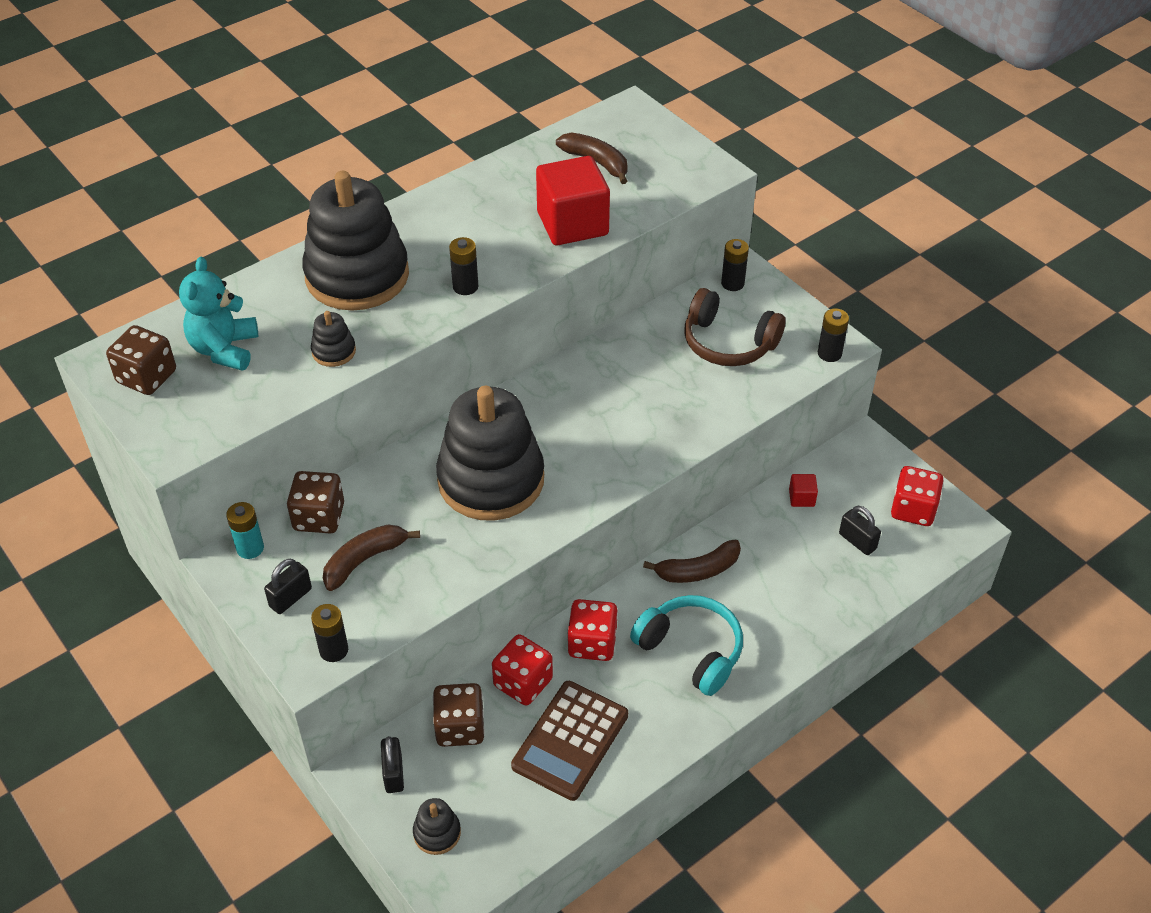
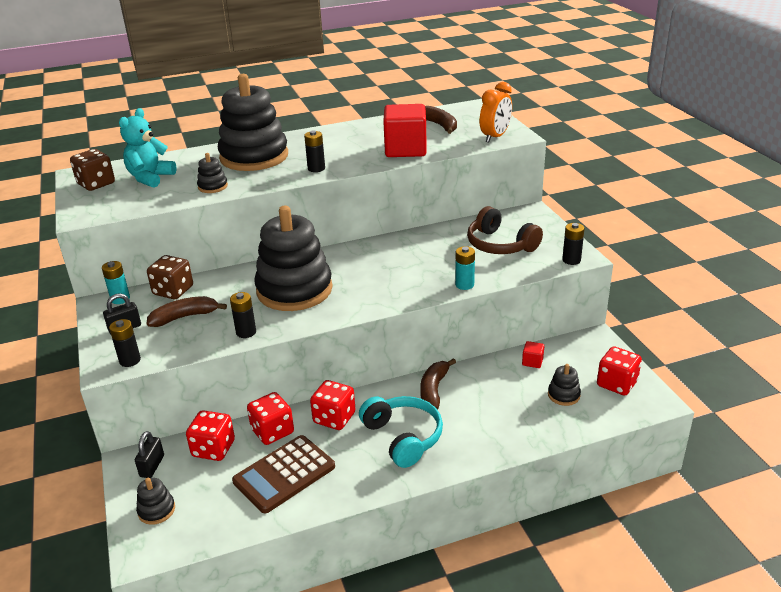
camera: 20 degrees right, 15 degrees down
brown dice [433,683,485,747] -> red dice [186,410,235,461]
brown banana [643,540,741,583] -> brown banana turned 105 degrees clockwise [420,358,456,410]
black battery [721,239,749,291] -> black battery moved to [230,292,256,338]
black padlock [839,506,881,555] -> black stacking toy [548,364,581,406]
none -> turquoise battery [455,246,475,290]
none -> orange clock [480,82,512,142]

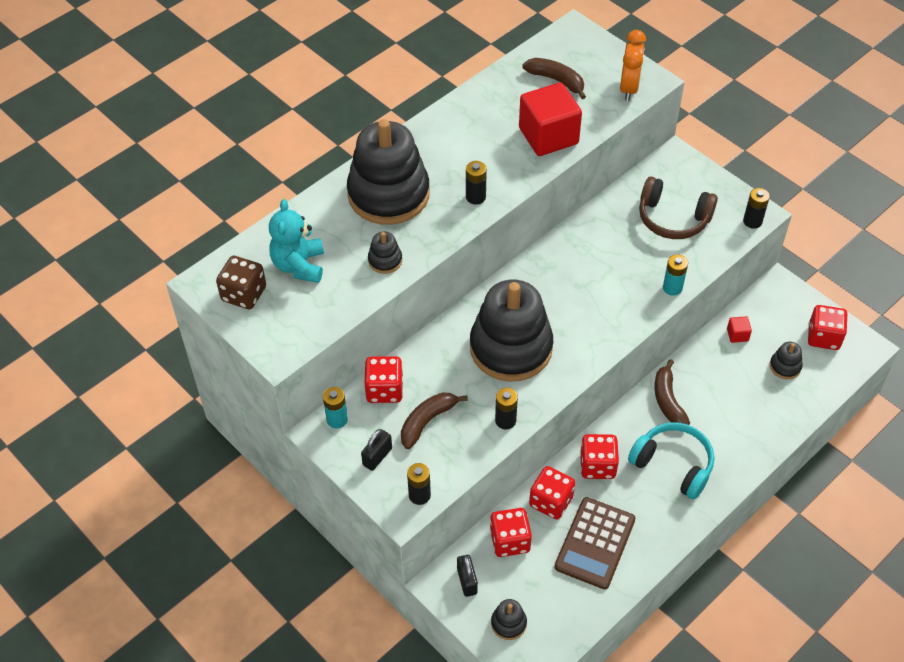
camera: 25 degrees left, 20 degrees up
brown dice [147,255,193,299] -> red dice [364,356,403,403]

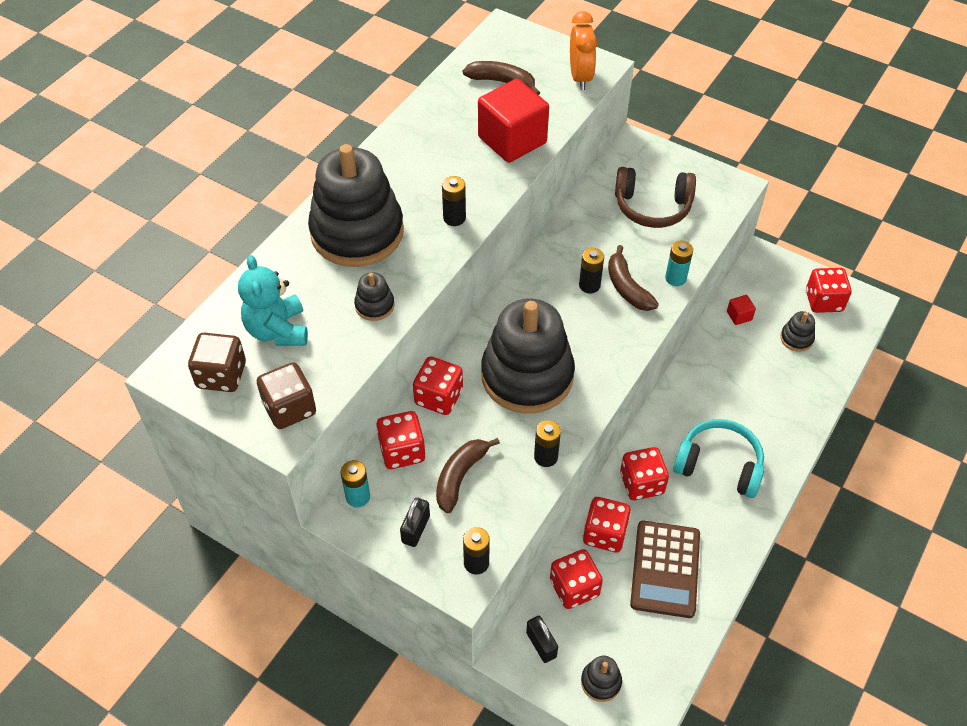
camera: 15 degrees left, 0 degrees up
brown banana [654,359,690,425] -> brown banana moved to [608,245,659,311]
black battery [743,188,770,229] -> black battery moved to [579,248,604,293]
none -> brown dice [257,362,316,429]
none -> red dice [413,357,463,415]

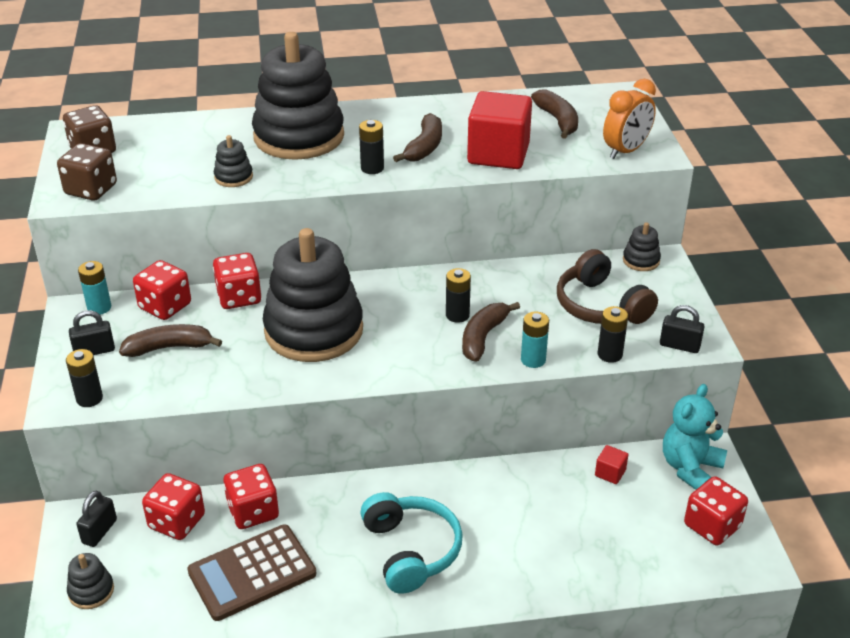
camera: 50 degrees right, 15 degrees down
turquoise teddy bear [238,255,308,346] -> turquoise teddy bear moved to [663,384,727,490]
black battery [534,420,561,467] -> black battery moved to [598,306,628,363]
red dice [620,447,669,500] -> none
black stacking toy [780,311,815,352] -> black stacking toy moved to [623,222,661,271]
none -> brown banana [393,113,442,162]
none -> black padlock [660,305,705,353]

